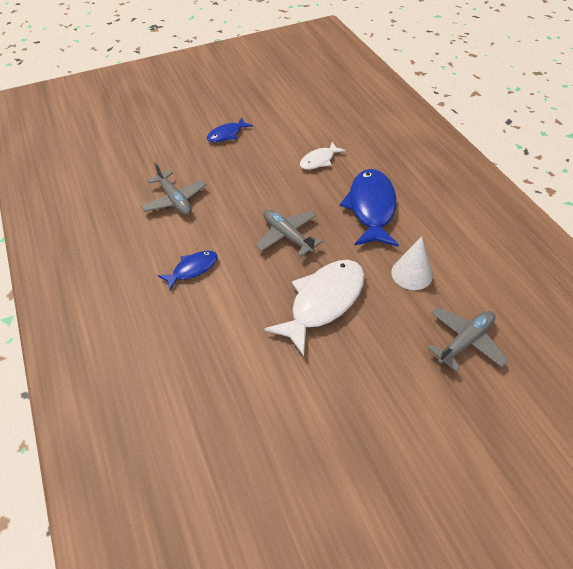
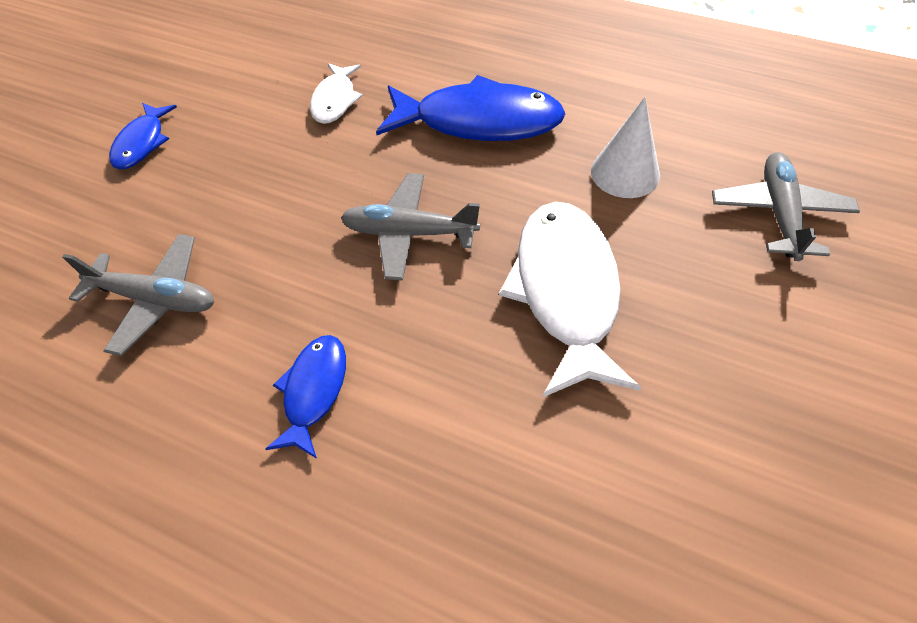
camera: 40 degrees left, 5 degrees up
blue fish [340,169,399,247] -> blue fish turned 135 degrees clockwise [376,75,565,141]

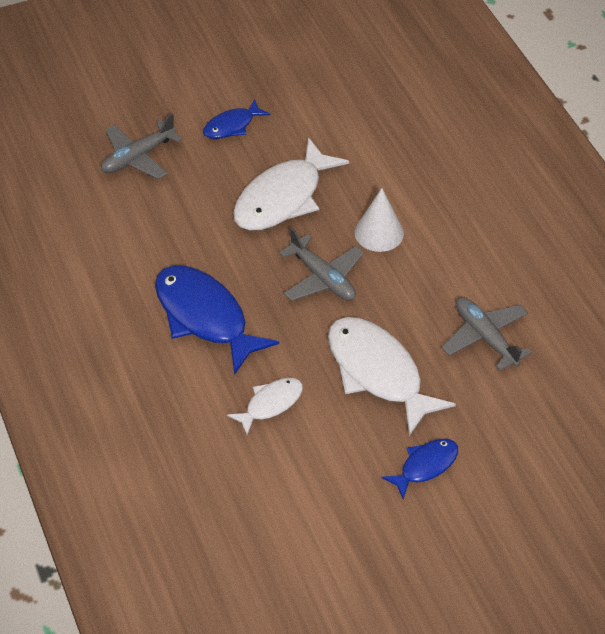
camera: 140 degrees left, 5 degrees down
blue fish [265,335,346,459] -> blue fish moved to [203,99,270,139]
white cone [591,97,660,198] -> white cone moved to [354,188,404,252]
none -> white fish [328,317,456,436]

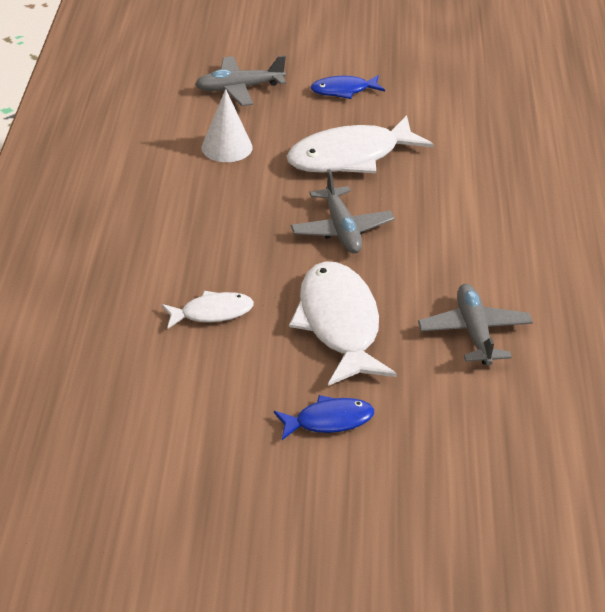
camera: 25 degrees right, 10 degrees down
blue fish [155,265,279,375] -> none
white cone [354,188,404,252] -> white cone moved to [202,89,253,162]

